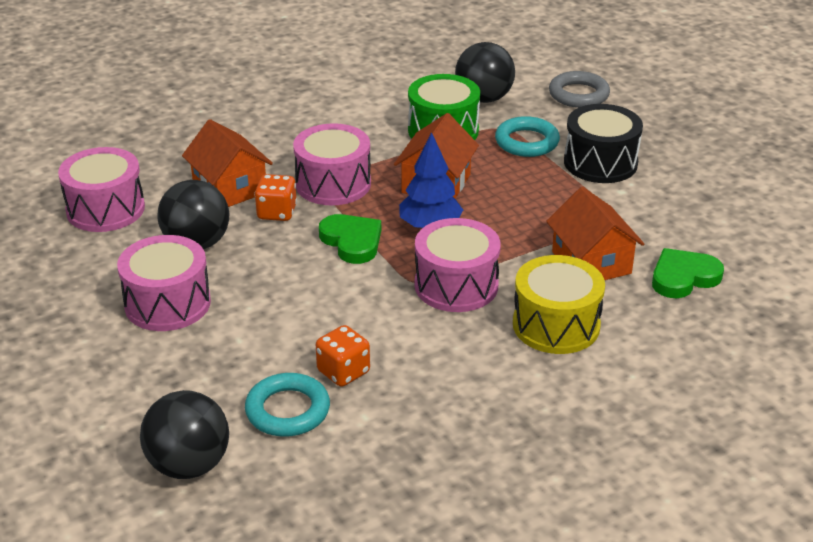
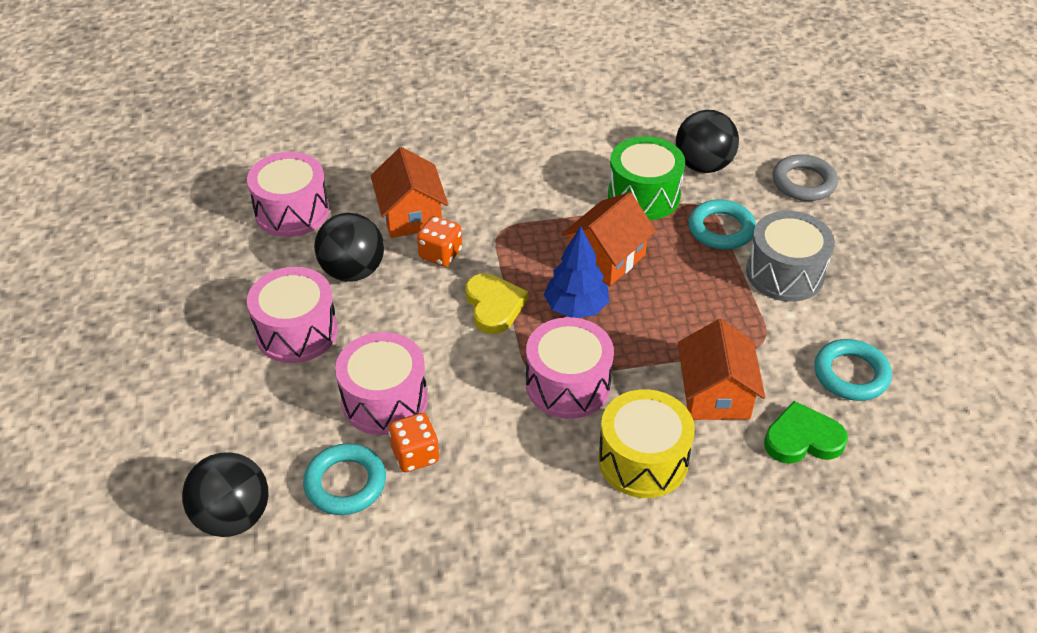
camera: 20 degrees right, 10 degrees up
pink drum [293,123,371,205] -> pink drum moved to [335,332,428,435]
green heart [319,214,381,264] -> yellow heart [466,273,528,334]
black drum [564,104,643,183] -> grey drum [746,211,835,302]
none -> turquoise ring [814,339,892,401]

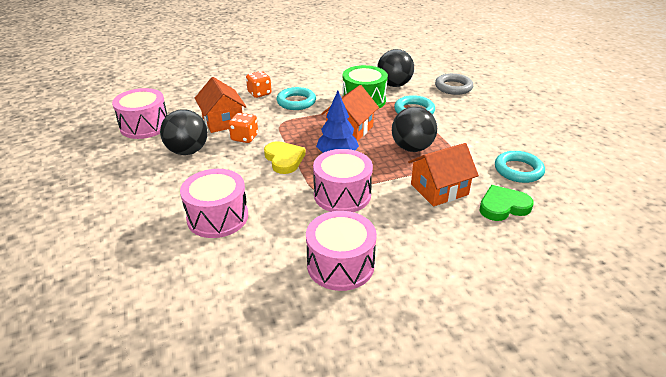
camera: 10 degrees left, 10 degrees down
black ball [182,452,269,537] -> black ball moved to [392,107,437,152]
pink drum [247,267,338,363] -> pink drum moved to [306,211,377,291]
turquoise ring [303,443,386,515] -> turquoise ring moved to [277,87,316,110]
orange dice [388,413,440,472] -> orange dice moved to [246,71,271,98]
yellow drum [598,389,695,498] -> none
orange house [678,319,765,420] -> orange house turned 75 degrees clockwise [408,143,479,206]
grey drum [746,211,835,302] -> none

